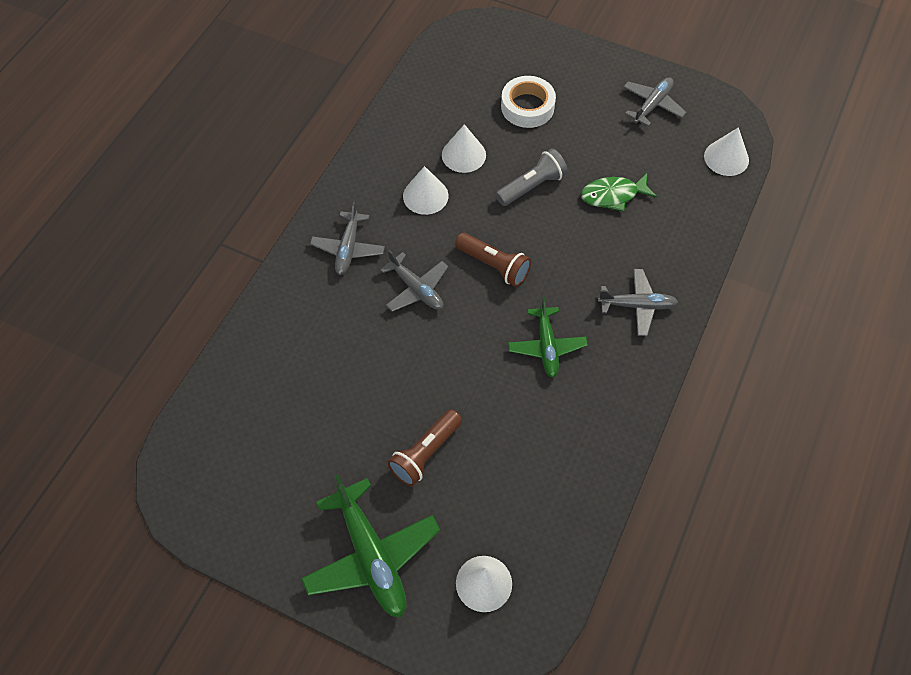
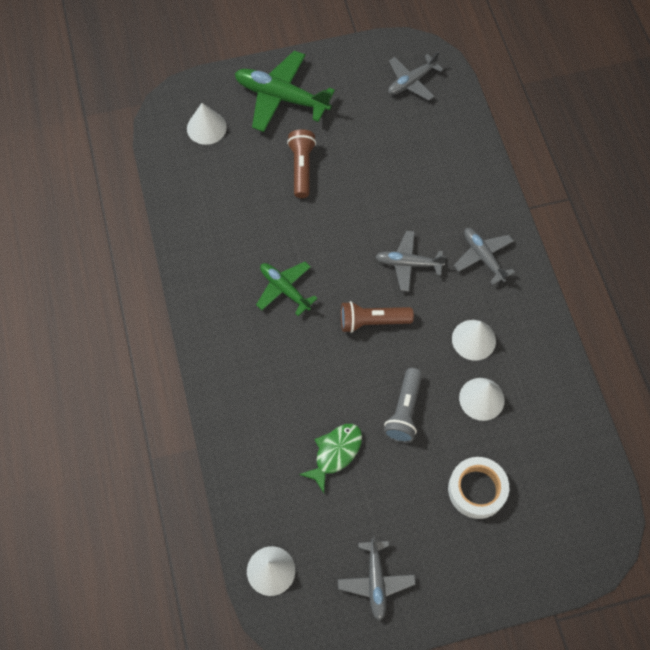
camera: 140 degrees right, 5 degrees up
grey plane [598,269,678,336] -> grey plane moved to [388,52,444,101]

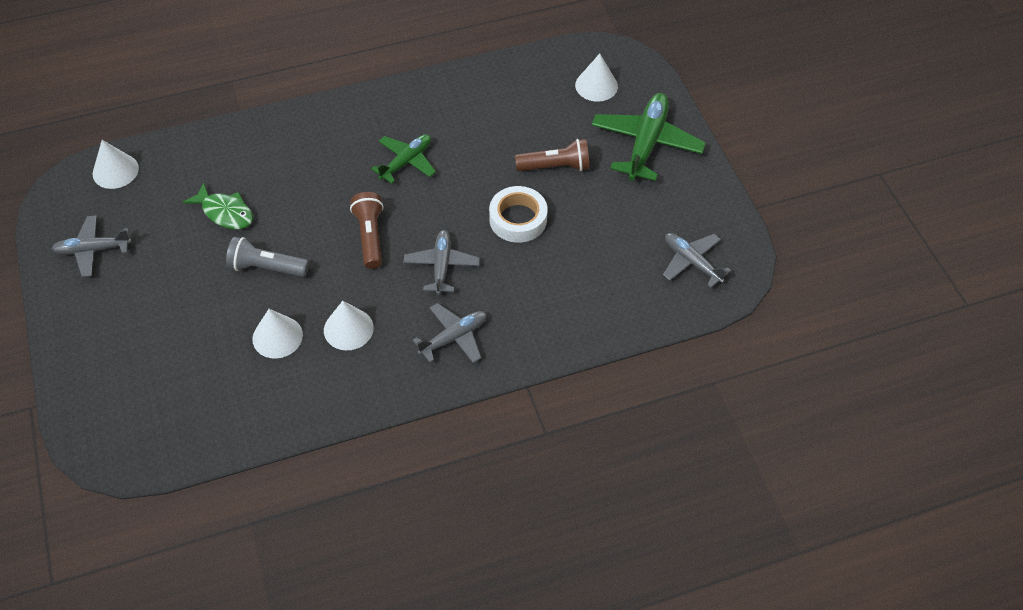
camera: 85 degrees right, 10 degrees down
white tape [448,457,509,519] -> white tape moved to [489,186,548,243]

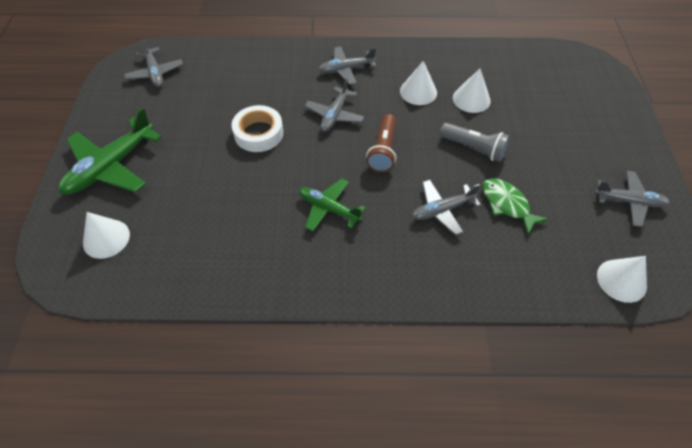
camera: 160 degrees left, 0 degrees up
green plane [371,134,436,184] -> green plane turned 60 degrees clockwise [299,178,366,232]
brown flashlight [515,139,590,171] -> none
none -> grey plane [412,180,481,236]

